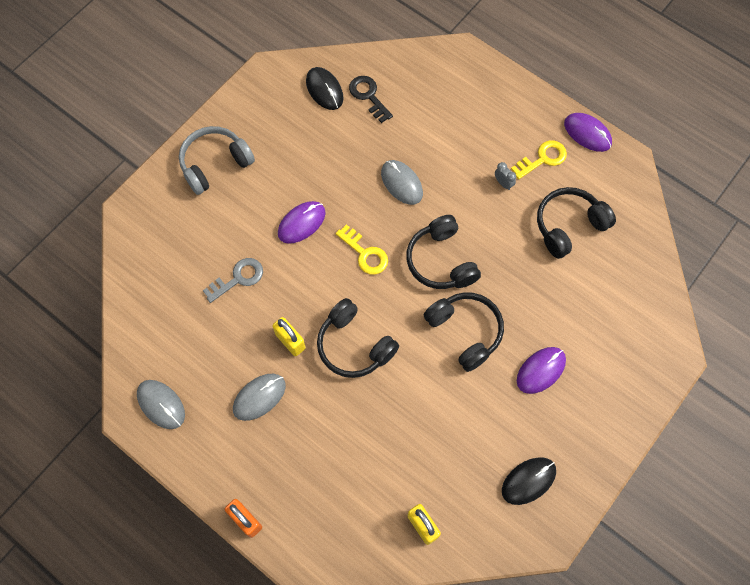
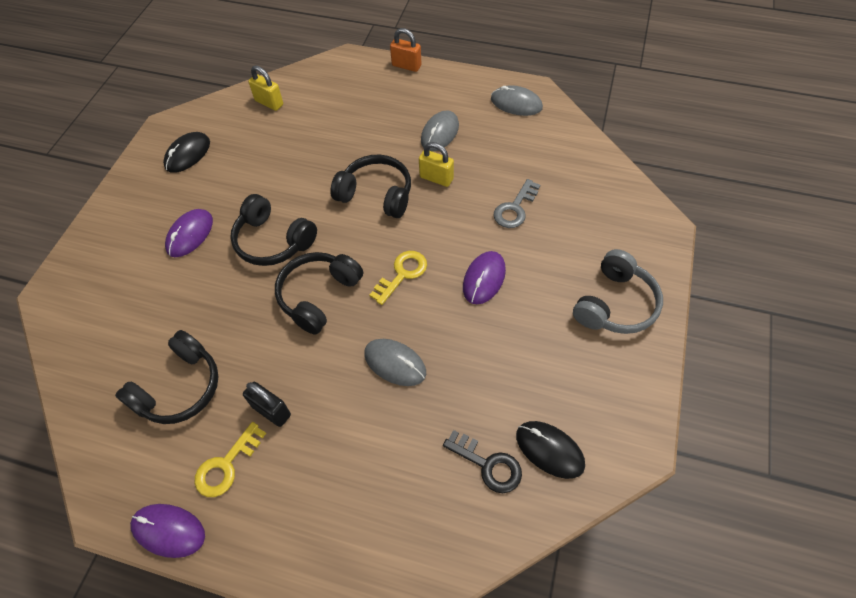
camera: 160 degrees right, 10 degrees down
yellow key [335,224,388,274] -> yellow key turned 105 degrees clockwise [369,251,427,305]
black headphones [406,215,481,289] -> black headphones turned 105 degrees counterclockwise [275,252,363,335]
grey clock [495,162,516,190] -> black padlock [243,382,291,427]

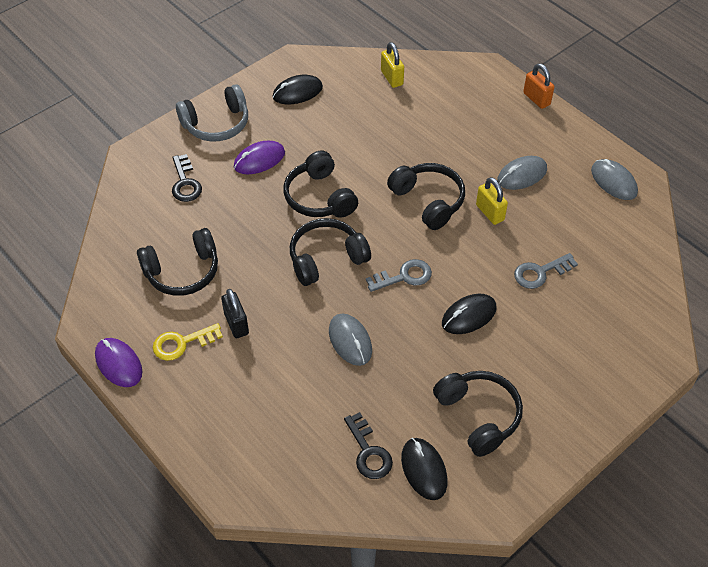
camera: 30 degrees right, 5 degrees down
yellow key [369,251,427,305] -> grey key [366,259,432,292]
purple mouse [463,251,506,304] -> black mouse [442,294,497,334]
grey headphones [573,249,663,334] -> grey headphones moved to [176,84,248,141]
none -> black key [172,154,202,202]
none -> black headphones [433,371,523,457]

